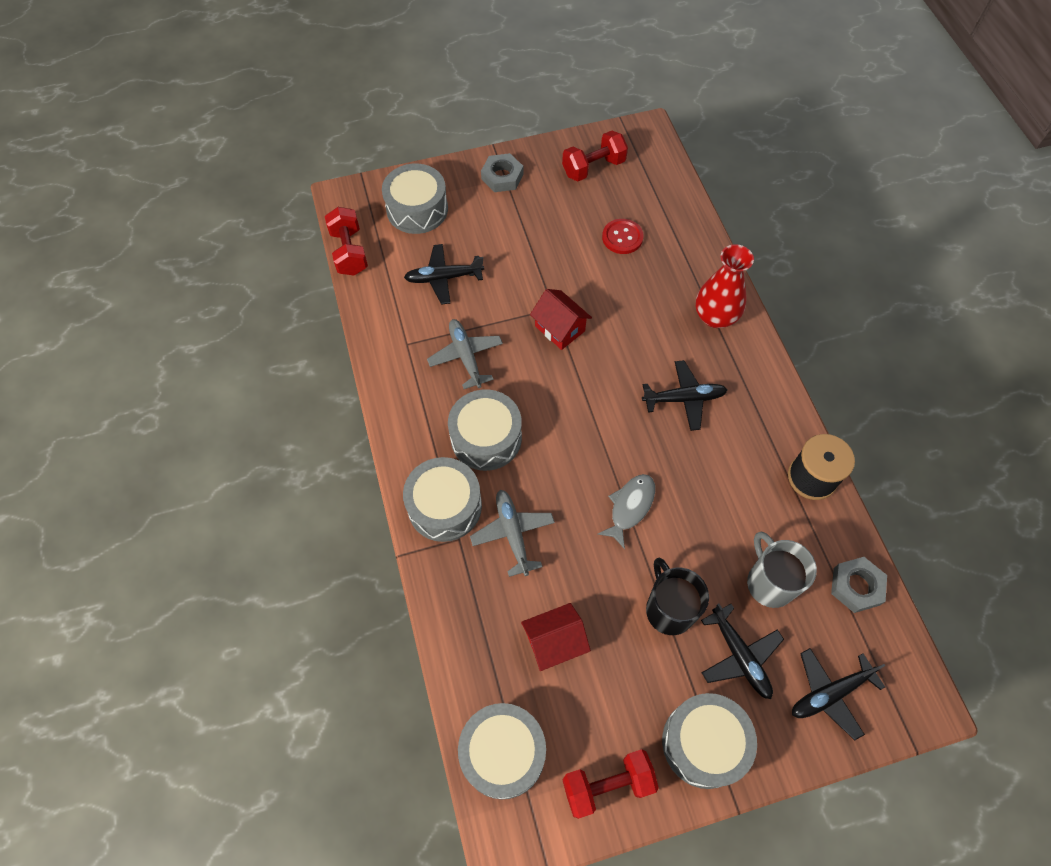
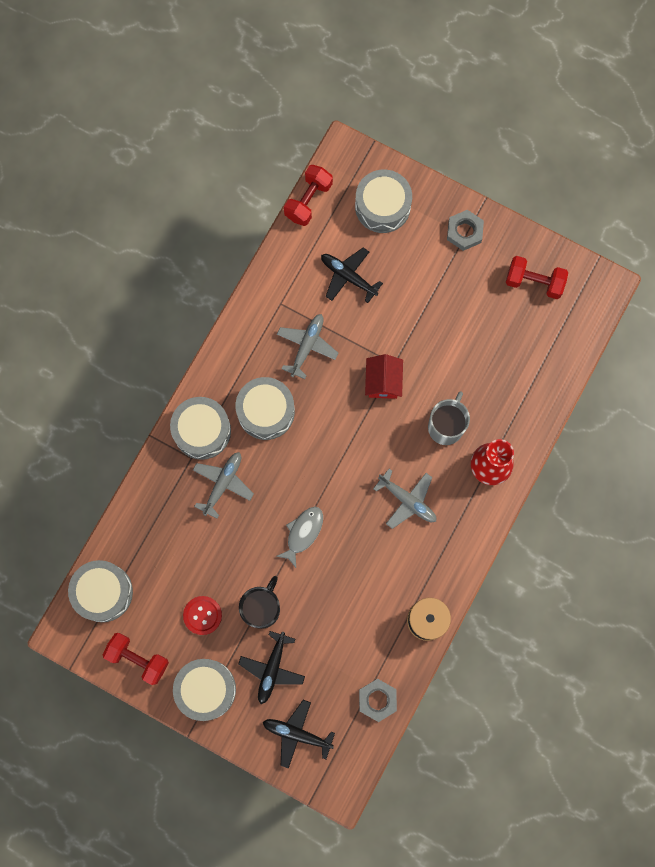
camera: 45 degrees right, 15 degrees up
red house [521,603,591,671] -> none
grey fish [598,474,655,549] -> grey fish turned 45 degrees counterclockwise [276,507,323,568]
red button [602,219,644,254] -> red button moved to [183,596,222,635]
black plane [642,360,727,431] -> grey plane [373,469,436,529]
grey mug [747,531,817,608] -> grey mug moved to [428,391,470,445]

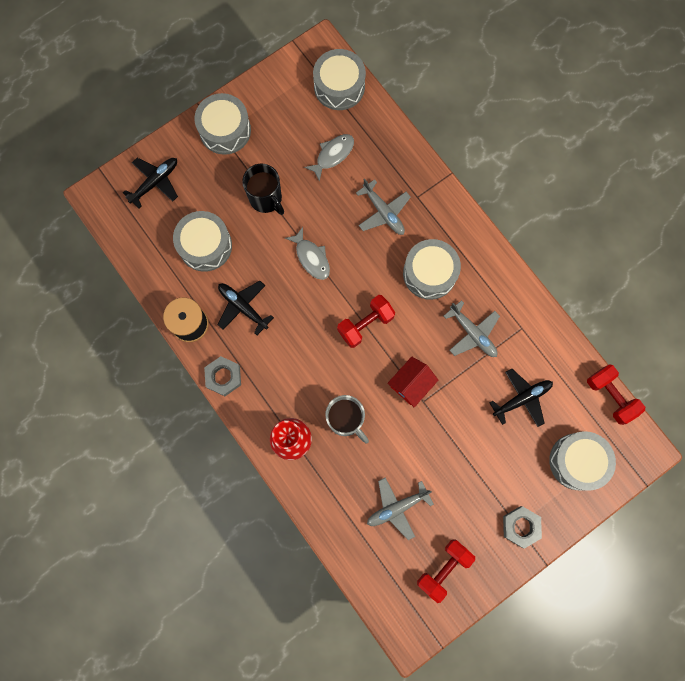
camera: 115 degrees right, 0 degrees up
red dumbbell [103,633,169,685] -> red dumbbell moved to [337,295,395,348]
grey drum [170,397,231,460] -> grey drum moved to [173,211,232,272]
red button [183,596,222,635] -> none
black plane [238,631,305,704] -> black plane moved to [217,281,274,335]
grey nut [359,679,397,722] -> grey nut moved to [204,356,241,396]
red house [365,354,403,399] -> red house turned 75 degrees counterclockwise [387,357,439,407]
grey plane [373,469,436,529] -> grey plane moved to [367,477,434,540]
none -> grey fish [304,134,354,182]

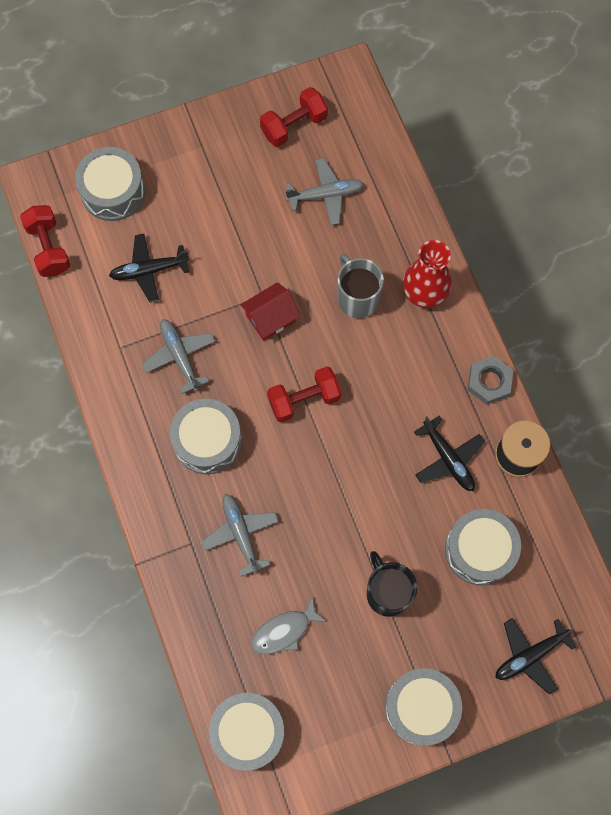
camera: 165 degrees left, 5 degrees down
grey fish [285,227,330,280] -> none
grey nut [503,506,542,549] -> none

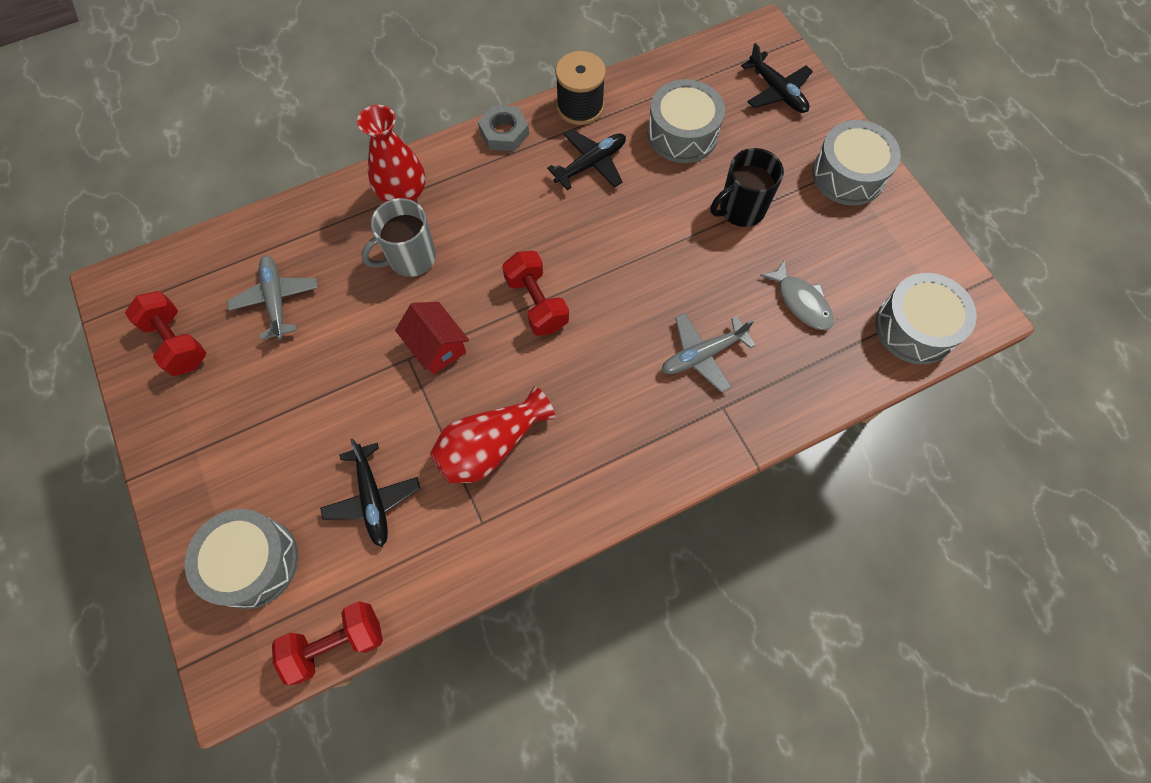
camera: 95 degrees left, 5 degrees down
grey plane [142,319,215,394] -> red vase [430,386,555,483]
grey drum [170,398,242,474] -> none

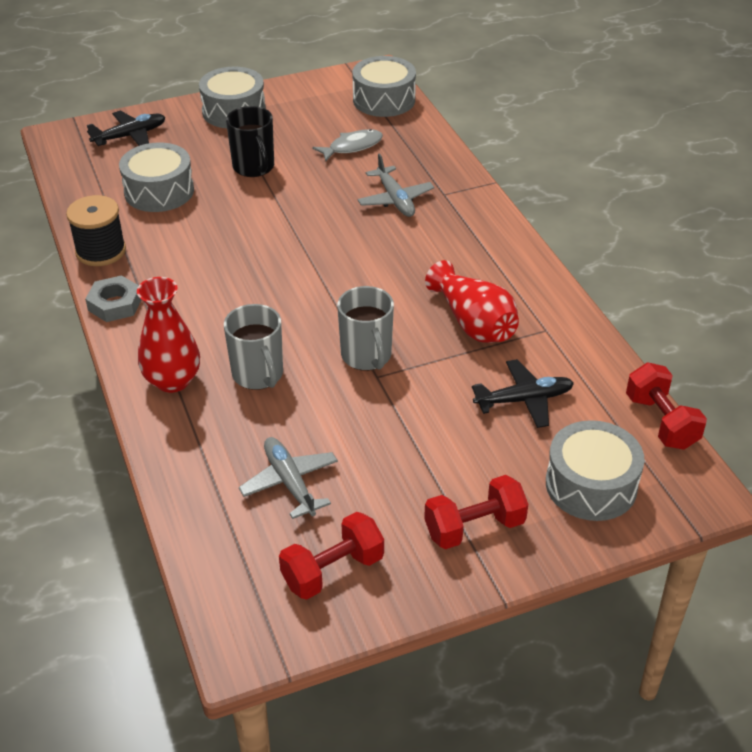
camera: 85 degrees left, 25 degrees down
grey plane [227,255,318,340] -> grey plane turned 75 degrees clockwise [239,437,338,519]
red house [395,302,469,375] -> grey mug [337,286,394,371]
red dumbbell [502,251,569,336] -> red dumbbell moved to [424,475,528,549]
black plane [547,129,626,190] -> none

